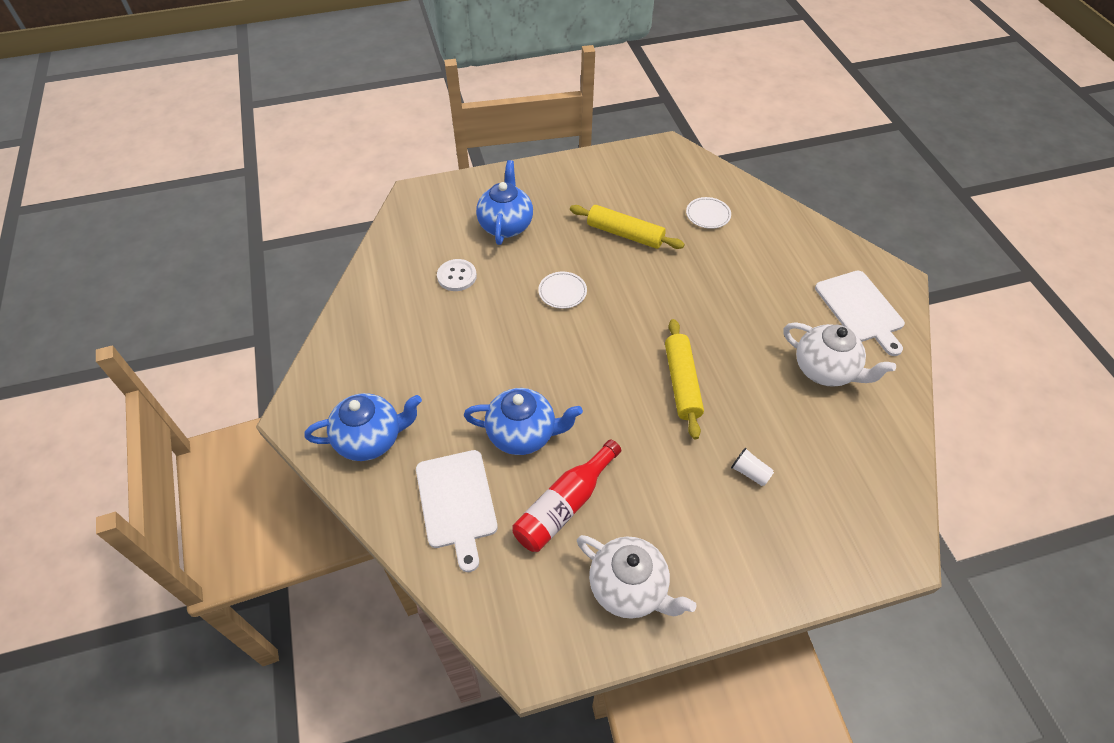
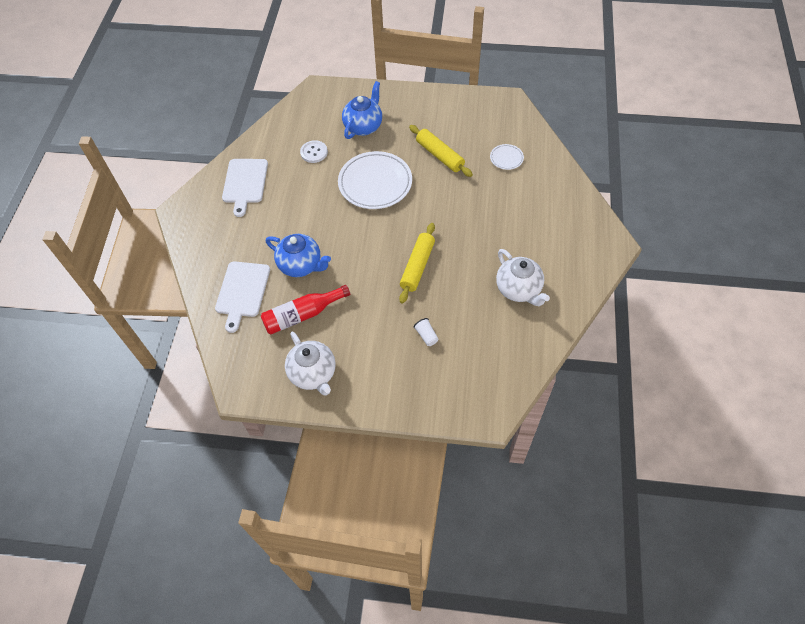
camera: 25 degrees right, 5 degrees up
blue teapot [305,393,422,461] -> none
white plate [538,272,587,309] -> white plate [338,151,412,209], size x2.17
white cutting board [815,271,905,356] -> white cutting board moved to [222,159,268,217]

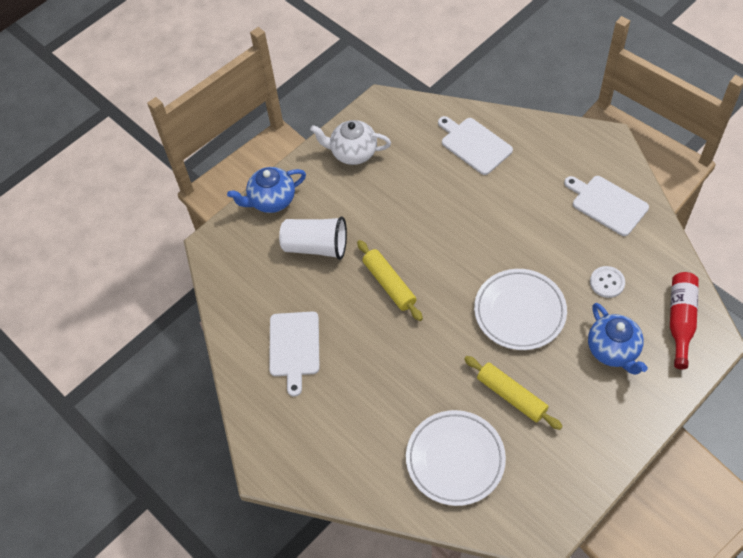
camera: 130 degrees right, 0 degrees up
red bottle [261,285,350,334] -> red bottle moved to [670,272,699,369]
blue teapot [266,234,331,277] -> blue teapot moved to [227,167,306,213]
yellow rolling pin [409,125,473,177] -> yellow rolling pin turned 45 degrees clockwise [464,356,563,430]
white cup [414,318,438,346] -> white cup [279,216,347,260], size x2.38
white plate [490,144,524,170] -> white plate [406,410,506,506], size x2.17
white teapot [496,249,550,306] -> white cutting board [269,311,320,397]

